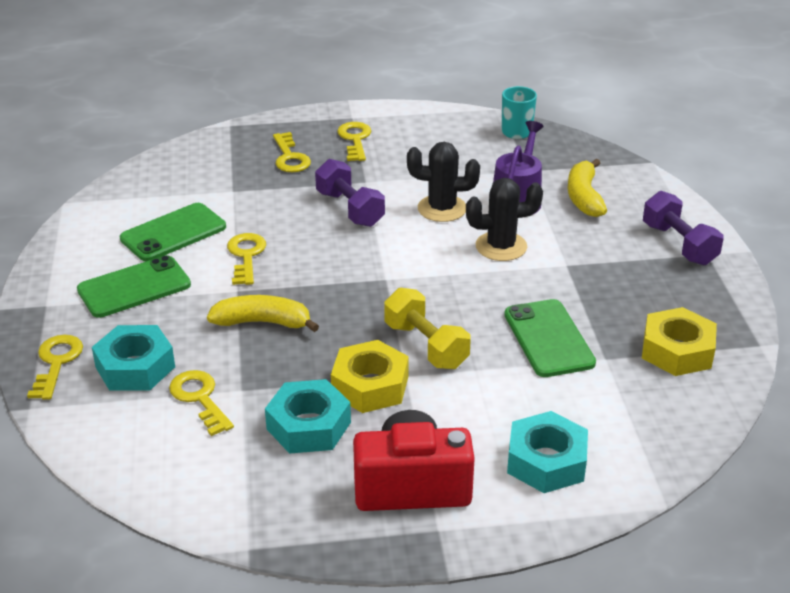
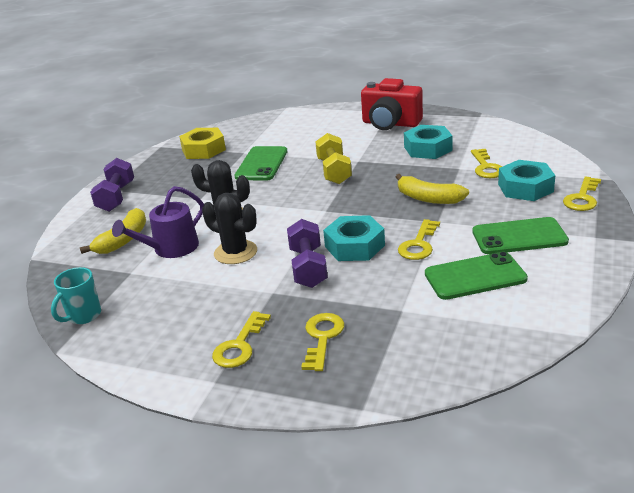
camera: 150 degrees left, 5 degrees down
yellow nut [331,340,409,413] -> none
turquoise nut [507,411,588,493] -> turquoise nut moved to [323,215,385,261]

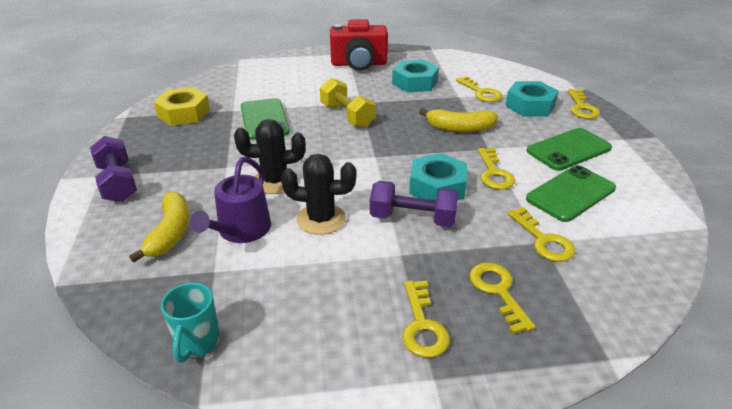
camera: 30 degrees left, 5 degrees up
purple dumbbell [287,219,328,288] -> purple dumbbell turned 45 degrees counterclockwise [370,181,459,227]
none -> yellow key [507,207,575,262]

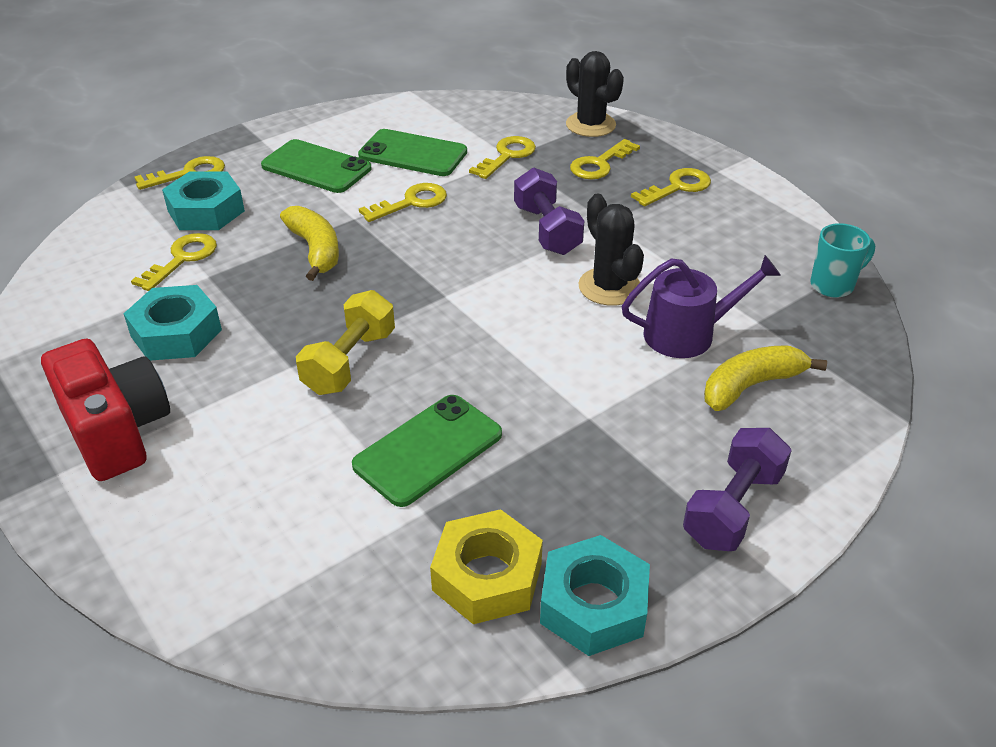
camera: 120 degrees left, 5 degrees up
black cactus [234,119,306,194] -> black cactus moved to [566,51,624,137]
turquoise nut [409,153,467,200] -> turquoise nut moved to [540,535,650,656]

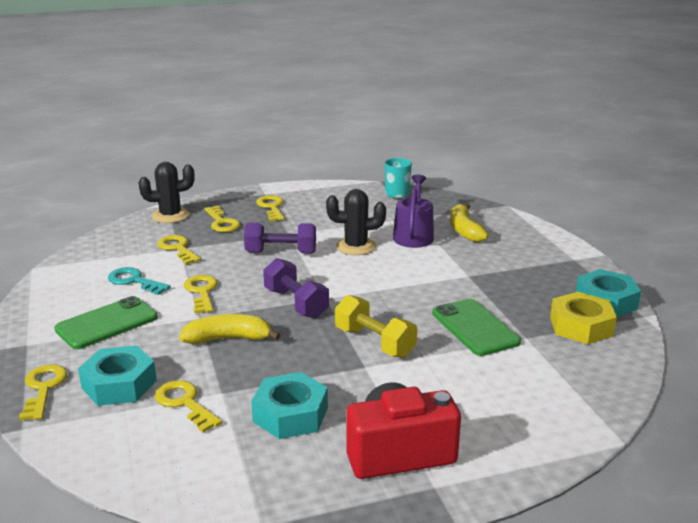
camera: 70 degrees left, 15 degrees down
green phone [358,129,467,176] -> turquoise key [108,267,170,295]
purple dumbbell [683,428,792,551] -> purple dumbbell moved to [263,258,329,319]

